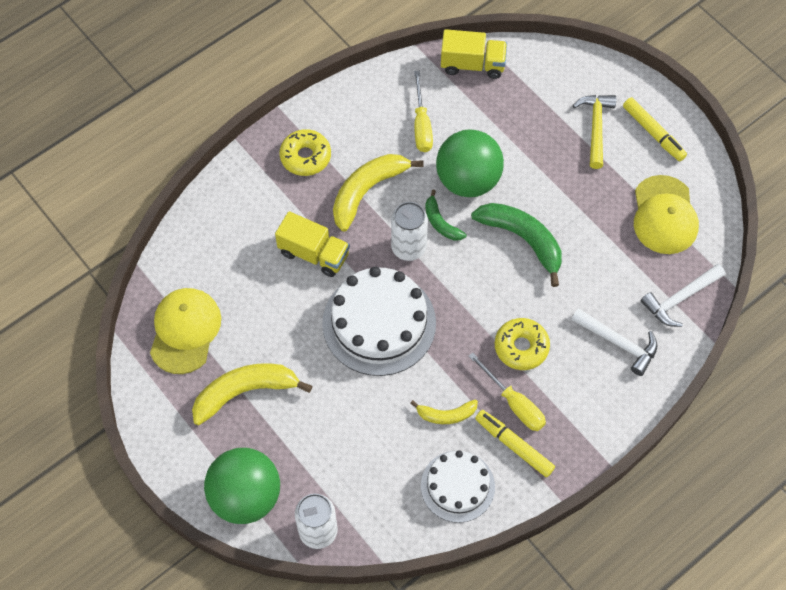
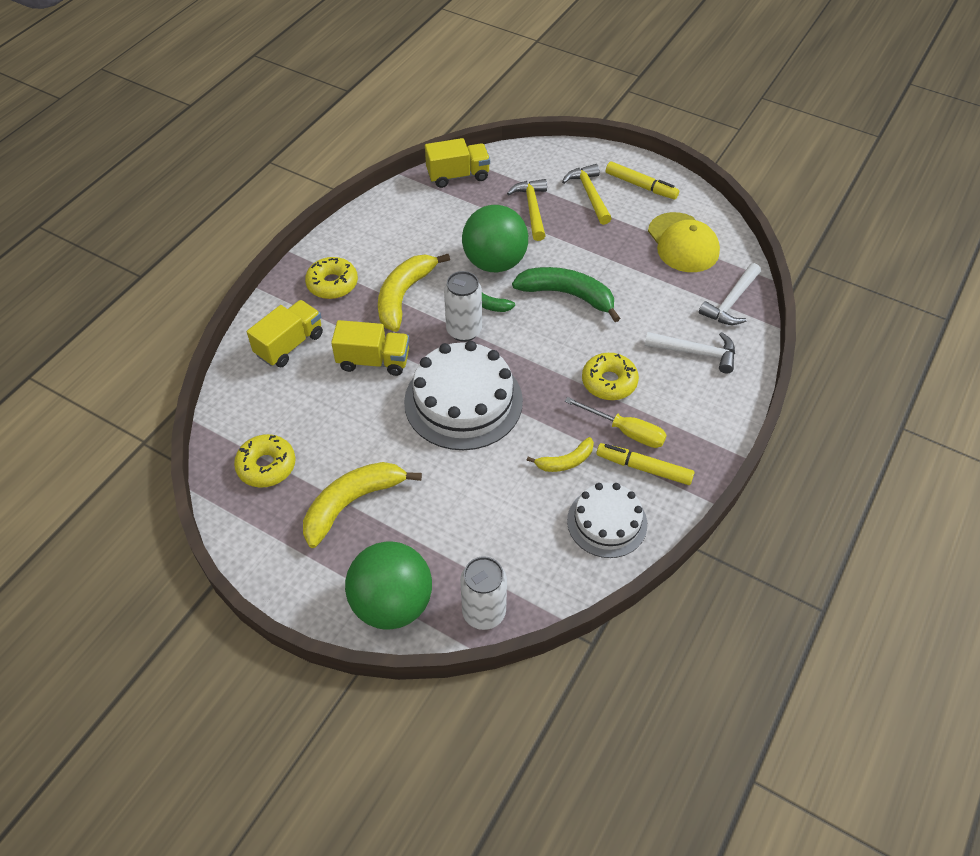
camera: 20 degrees left, 10 degrees down
yellow cap [150,288,221,374] -> yellow donut [234,434,296,488]
yellow screwdriver [414,71,433,152] -> none
none -> yellow truck [247,300,323,367]
none -> yellow hammer [507,179,547,241]

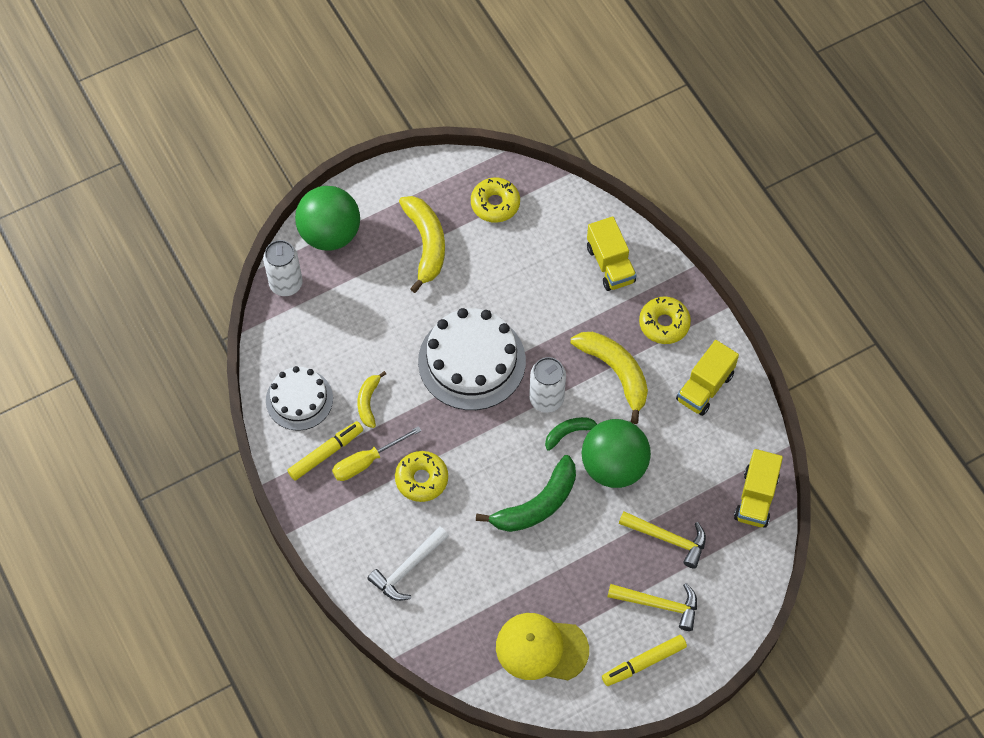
camera: 120 degrees right, 10 degrees up
yellow truck [331,320,409,376] -> yellow truck moved to [676,340,739,416]
white hammer [699,263,761,325] -> none

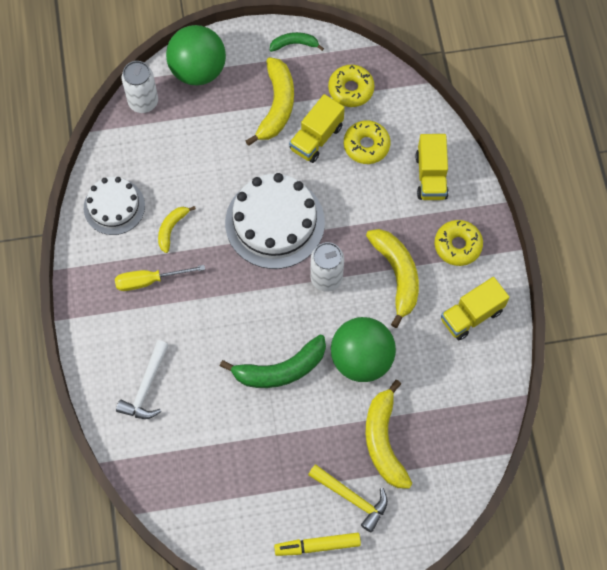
camera: 20 degrees right, 5 degrees up
yellow marker [287,421,363,481] -> none
white hammer [367,526,449,601] -> white hammer turned 45 degrees counterclockwise [116,340,169,419]
yellow donut [395,451,448,502] -> yellow donut moved to [344,120,390,164]
yellow cap [496,613,589,680] -> none
green banana [545,417,597,451] -> green banana moved to [270,32,324,52]
yellow hammer [619,511,706,569] -> yellow banana [366,380,413,489]
yellow truck [734,449,783,528] -> yellow truck moved to [289,94,345,163]

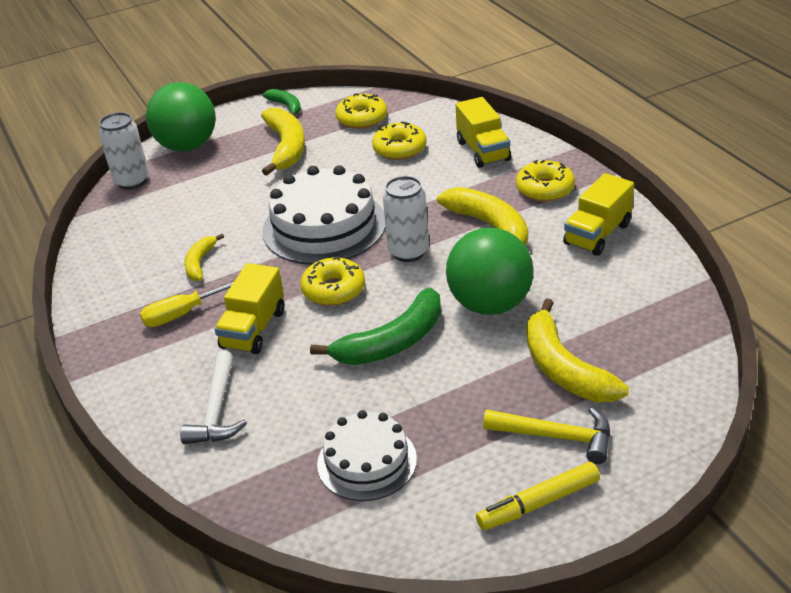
camera: 15 degrees left, 30 degrees down
white cake [84,177,145,235] -> white cake moved to [317,410,417,501]
green banana [270,32,324,52] -> green banana turned 75 degrees clockwise [263,89,301,116]
yellow truck [289,94,345,163] -> yellow truck moved to [214,263,285,354]
none -> yellow donut [300,256,365,306]

